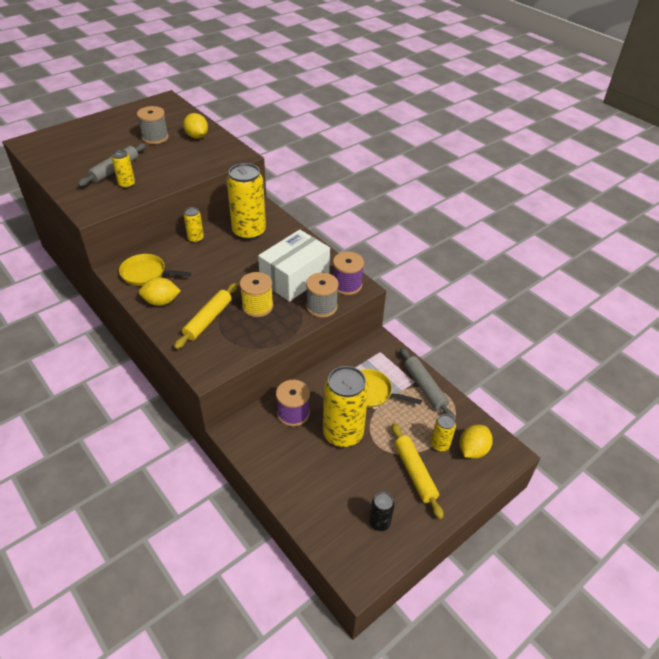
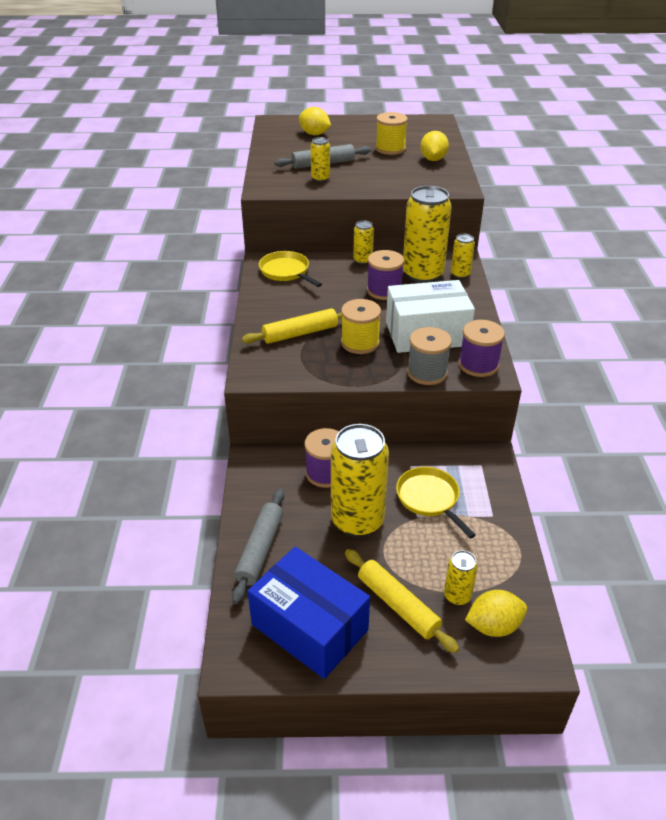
camera: 40 degrees right, 5 degrees down
grey spool [137,106,169,144] -> yellow spool [375,112,408,155]
yellow lemon [139,277,181,306] -> yellow lemon moved to [299,107,331,135]
black can [369,492,395,531] -> blue box [248,547,370,679]
yellow rolling pin [392,423,444,519] -> yellow rolling pin turned 60 degrees counterclockwise [345,549,459,653]
grey rolling pin [400,347,455,419] -> grey rolling pin moved to [232,489,284,604]
none -> purple spool [367,250,404,300]
none -> yellow can [451,234,475,279]

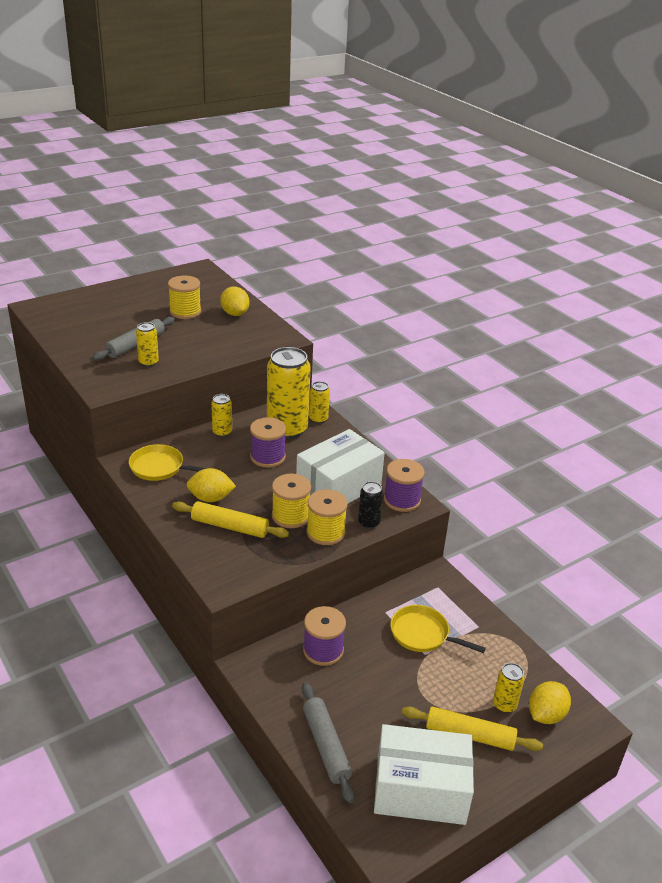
camera: 35 degrees left, 5 degrees down
yellow rolling pin [242,308,342,344] -> yellow rolling pin turned 75 degrees clockwise [172,501,289,538]
blue box [248,547,370,679] -> white box [374,724,474,825]
yellow lemon [299,107,331,135] -> yellow lemon moved to [187,468,236,502]
yellow can [331,424,389,537] -> none
grey spool [407,327,452,385] -> black can [358,481,383,529]
none -> yellow spool [307,489,348,545]

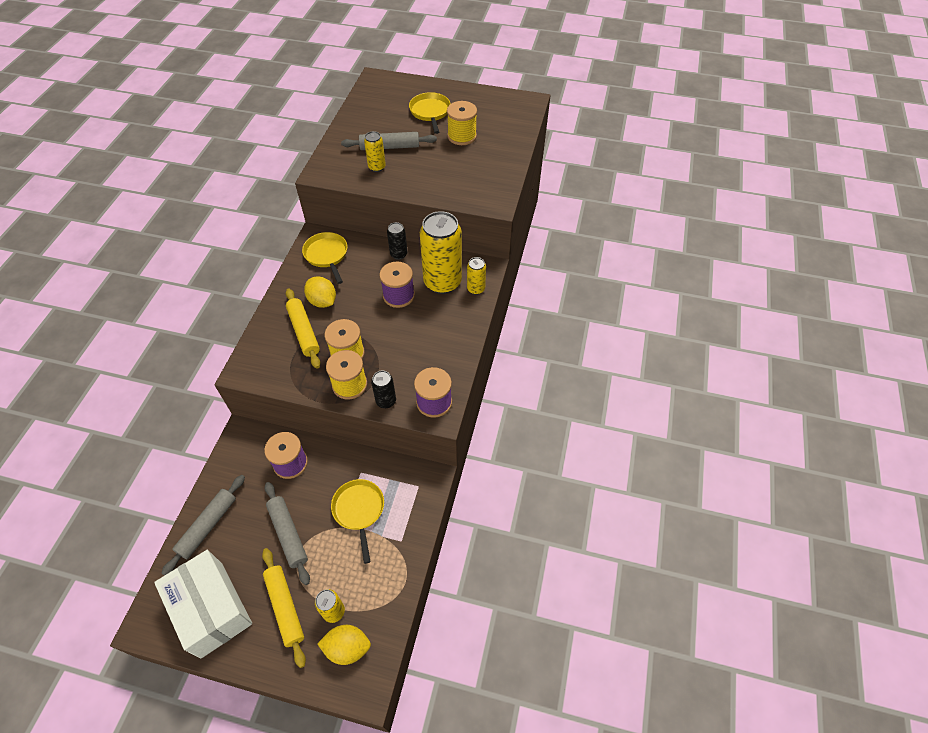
camera: 50 degrees right, 20 degrees up
yellow can [211,394,232,437] -> black can [387,222,407,260]
yellow lemon [220,287,249,316] -> none
white box [296,429,384,503] -> none
none -> grey rolling pin [265,482,310,585]
none -> yellow pan [409,92,451,134]

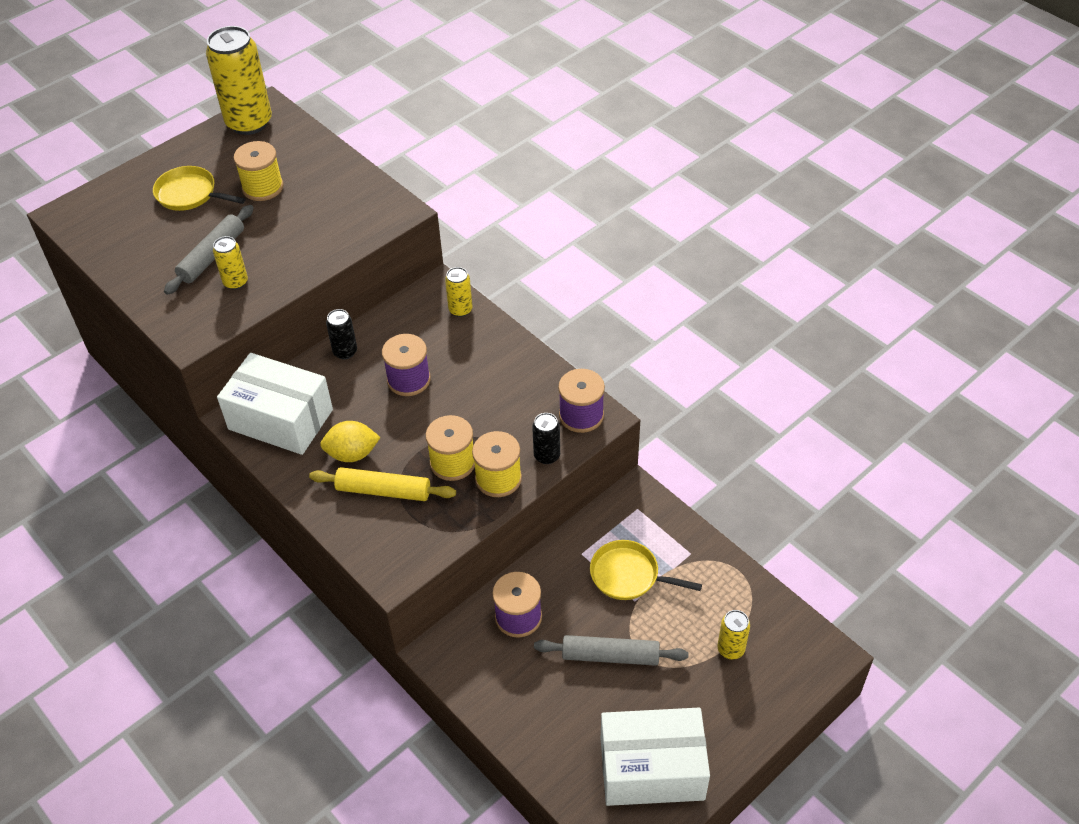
camera: 55 degrees left, 5 degrees down
grey rolling pin [161,475,245,576] -> none
yellow rolling pin [262,548,306,668] -> none
yellow pan [302,232,347,284] -> white box [217,353,333,455]
yellow lemon [317,625,371,665] -> none
yellow can [420,211,462,294] -> yellow can moved to [206,26,272,135]

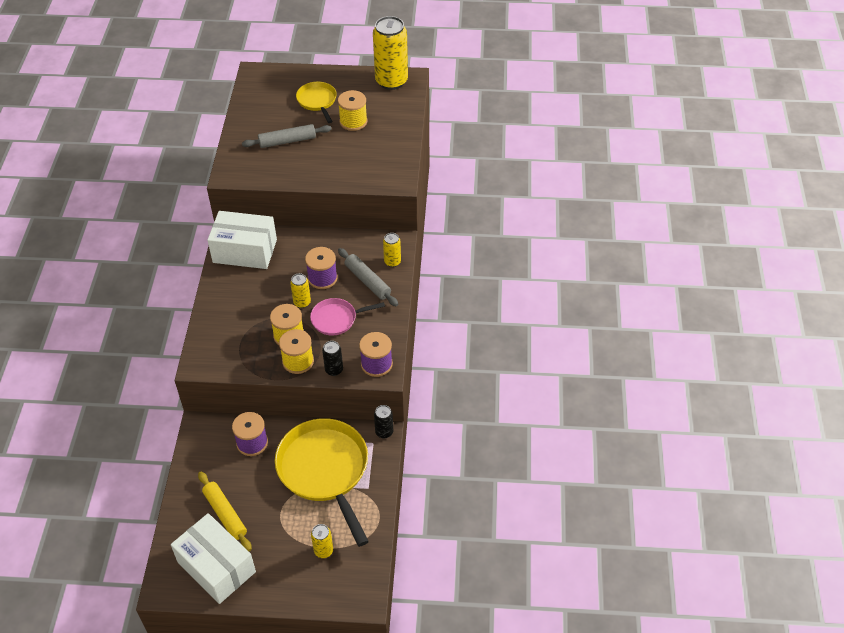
camera: 45 degrees right, 0 degrees up
yellow can [213,236,248,290] -> yellow can moved to [290,273,311,308]
white box [217,353,333,455] -> white box turned 60 degrees counterclockwise [207,211,277,269]
yellow rolling pin [309,467,456,501] -> yellow rolling pin moved to [198,472,252,551]
yellow lemon [320,421,381,462] -> none
black can [326,309,357,359] -> black can moved to [374,405,393,439]
grey rolling pin [534,635,688,666] -> grey rolling pin moved to [338,248,398,306]
yellow pan [590,540,702,600] -> yellow pan [275,418,369,547], size x1.96
none -> pink pan [310,298,385,336]

